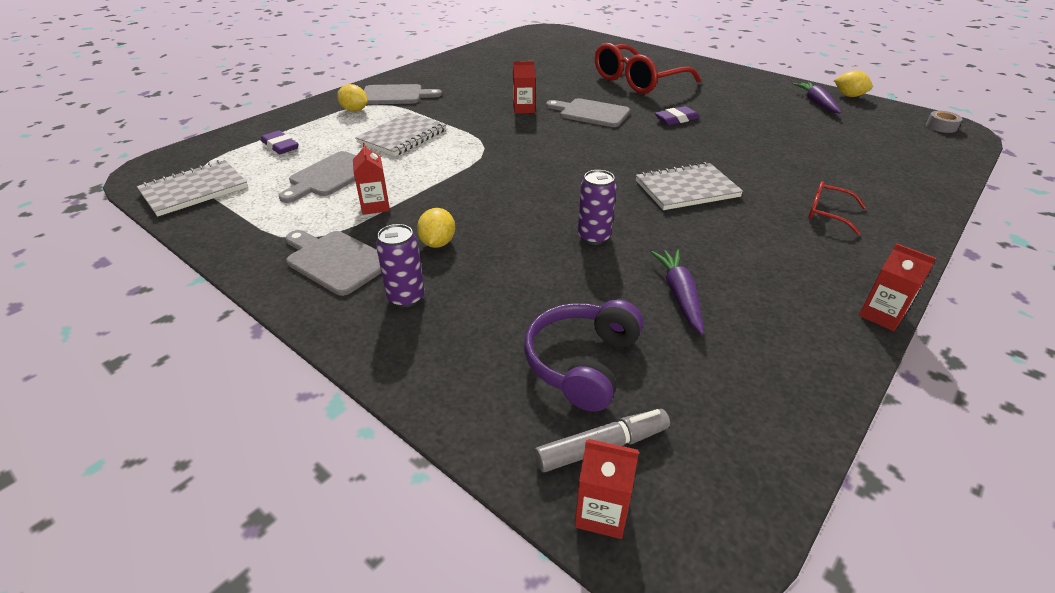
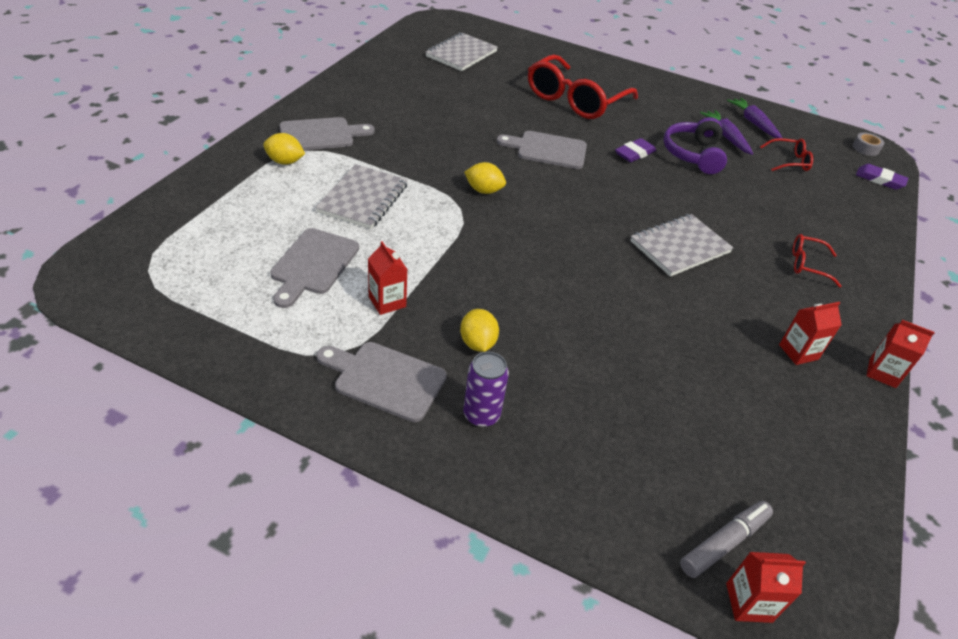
camera: 20 degrees left, 5 degrees up
grey notebook [137,160,248,217] -> grey notebook moved to [426,33,498,71]
purple eraser [261,130,299,154] -> purple eraser moved to [856,164,908,190]
red carton [513,61,535,114] -> red carton moved to [779,302,842,365]
purple headphones [524,299,643,412] -> purple headphones moved to [663,117,727,174]
purple can [578,170,617,245] -> none
purple carrot [651,249,704,335] -> purple carrot moved to [700,110,753,155]
yellow lemon [834,71,873,97] -> yellow lemon moved to [464,162,506,194]
none -> red glasses [760,138,813,171]

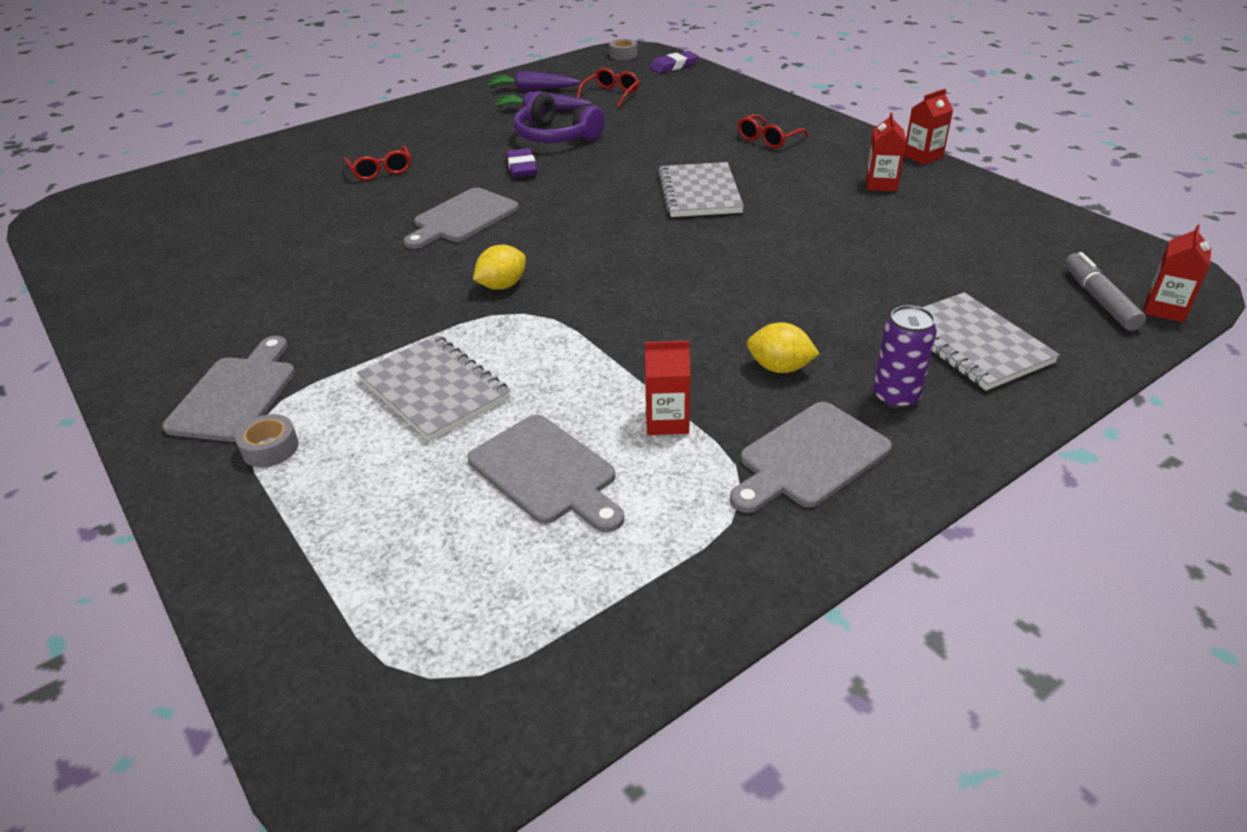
camera: 55 degrees left, 5 degrees down
yellow lemon [263,133,305,165] -> grey tape [235,414,299,467]
grey notebook [426,33,498,71] -> grey notebook moved to [922,292,1060,391]
red glasses [528,54,638,119] -> red glasses [344,146,411,180], size x0.46

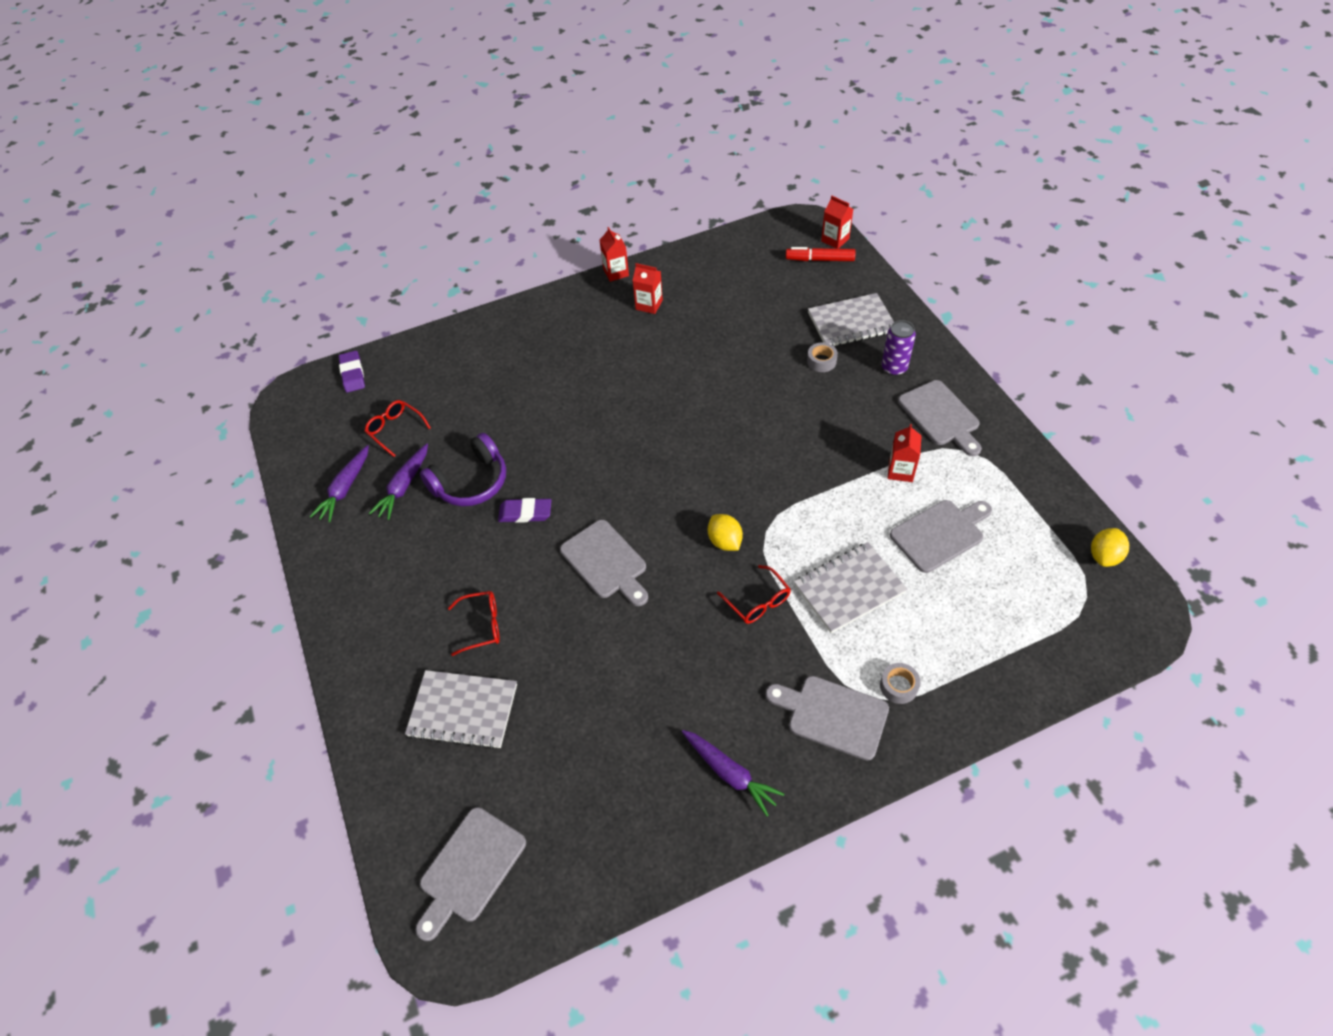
camera: 75 degrees left, 15 degrees up
grey tape [609,39,638,60] -> grey tape moved to [807,343,838,372]
grey notebook [658,162,744,217] -> grey notebook moved to [405,670,517,749]
red glasses [738,114,809,149] -> red glasses moved to [717,565,791,624]
yellow lemon [747,322,820,373] -> yellow lemon moved to [1091,528,1129,567]
grey marker [1065,252,1146,331] -> red marker [786,247,856,261]
none -> grey cutting board [415,807,526,941]
none -> purple carrot [682,730,784,816]

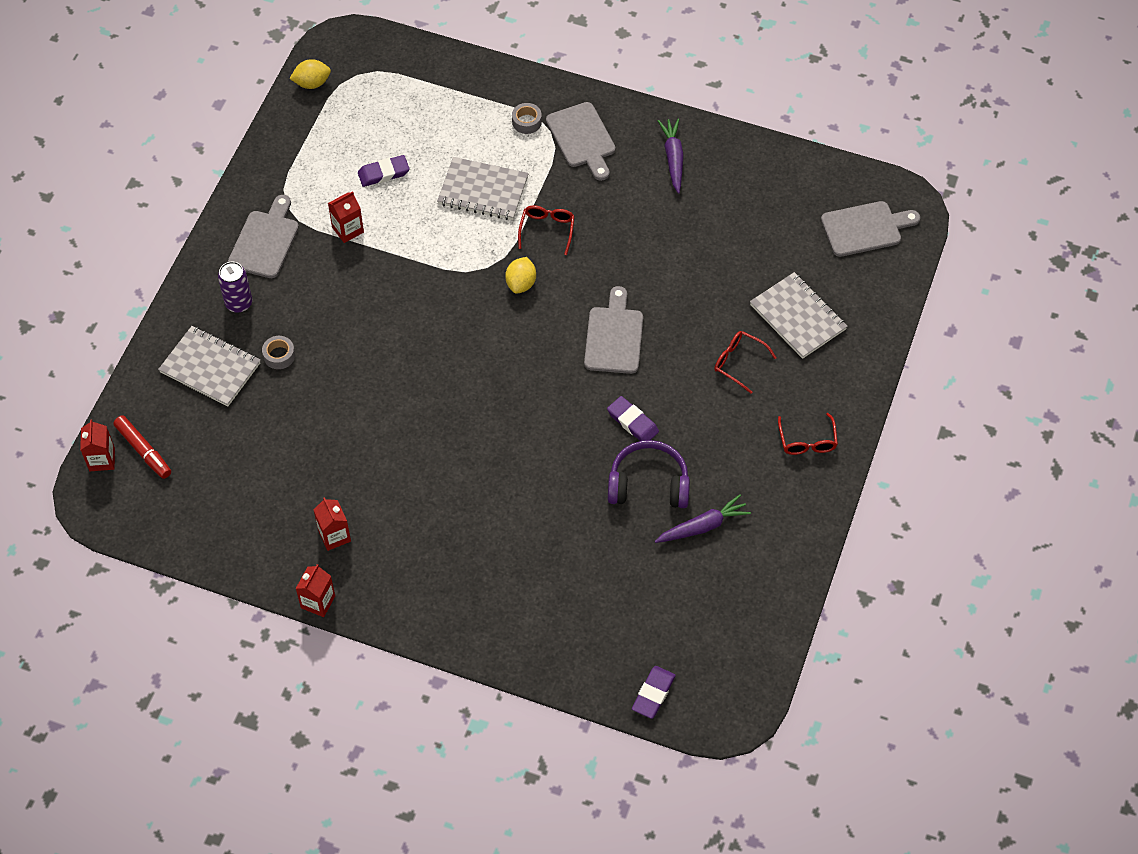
camera: 140 degrees left, 5 degrees up
purple carrot [310,445,369,522] -> none
red glasses [365,400,431,457] -> red glasses moved to [778,413,838,455]
grey cutting board [890,500,992,573] -> purple eraser [358,155,410,187]

